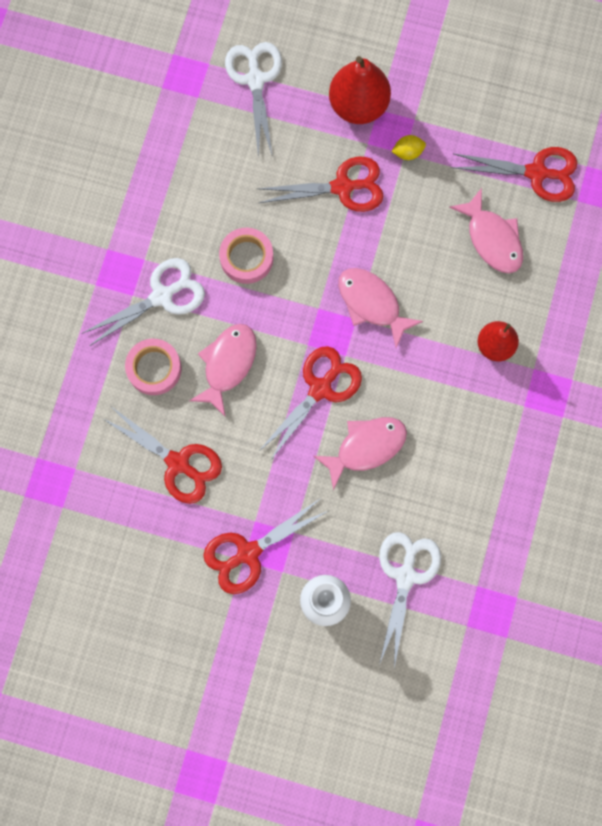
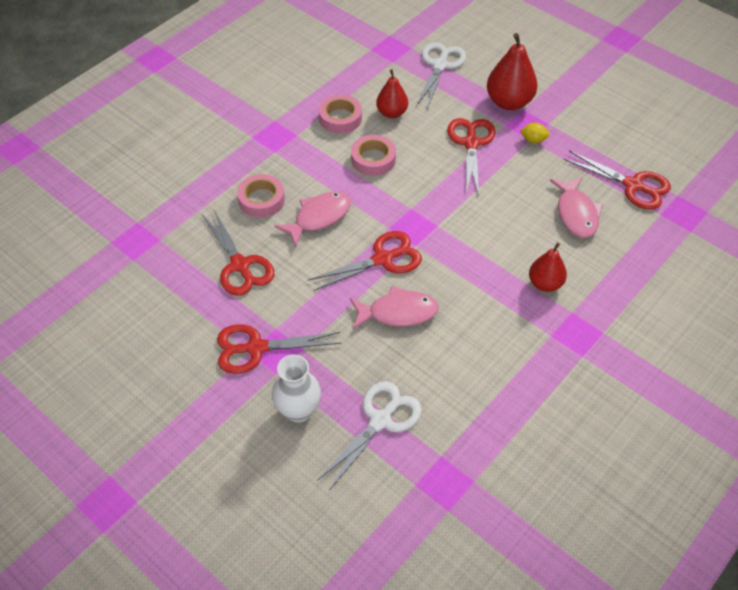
camera: 25 degrees right, 25 degrees down
white scissors [83,258,205,346] -> none
red scissors [258,157,383,212] -> red scissors turned 105 degrees counterclockwise [447,118,495,196]
pink fish [338,268,423,348] -> none
none -> pink tape [319,95,362,134]
none -> red pear [376,69,408,118]

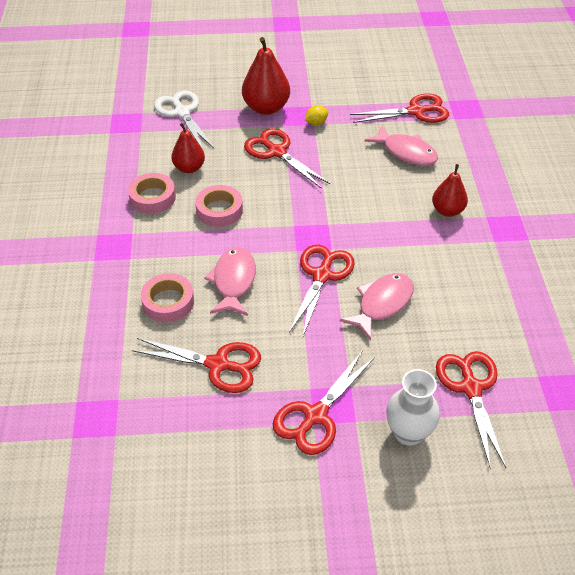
camera: 45 degrees left, 5 degrees down
white scissors [317,381,422,491] -> red scissors [436,351,506,469]

